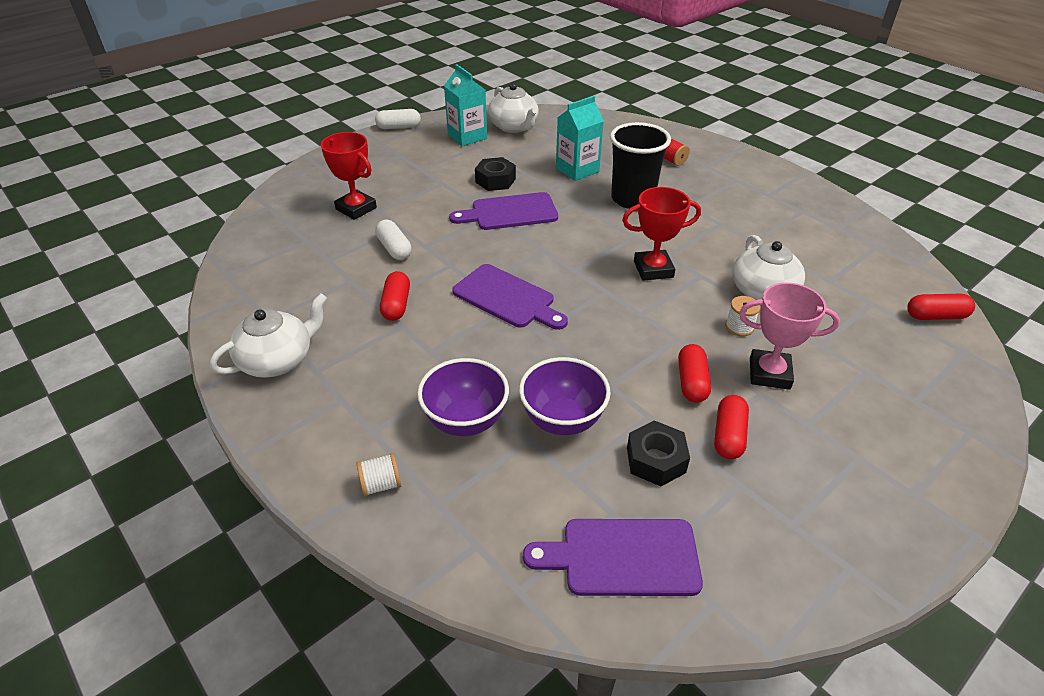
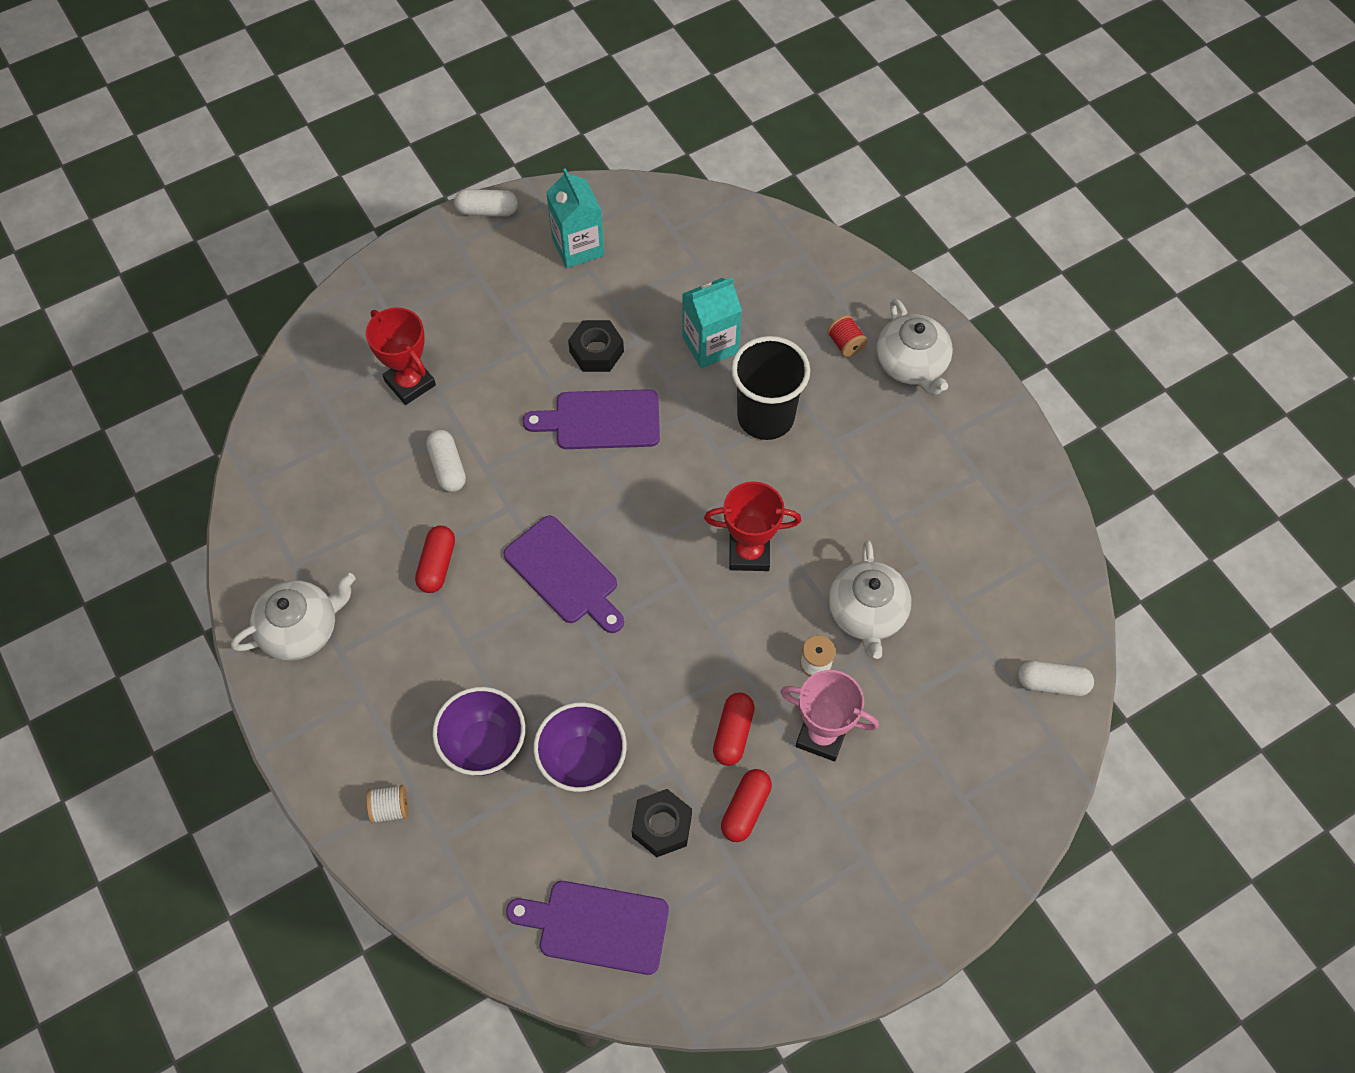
camera: 10 degrees right, 20 degrees up
white teapot [488,83,539,133] -> white teapot moved to [876,299,953,396]
red capsule [907,294,975,320] -> white capsule [1017,660,1094,696]

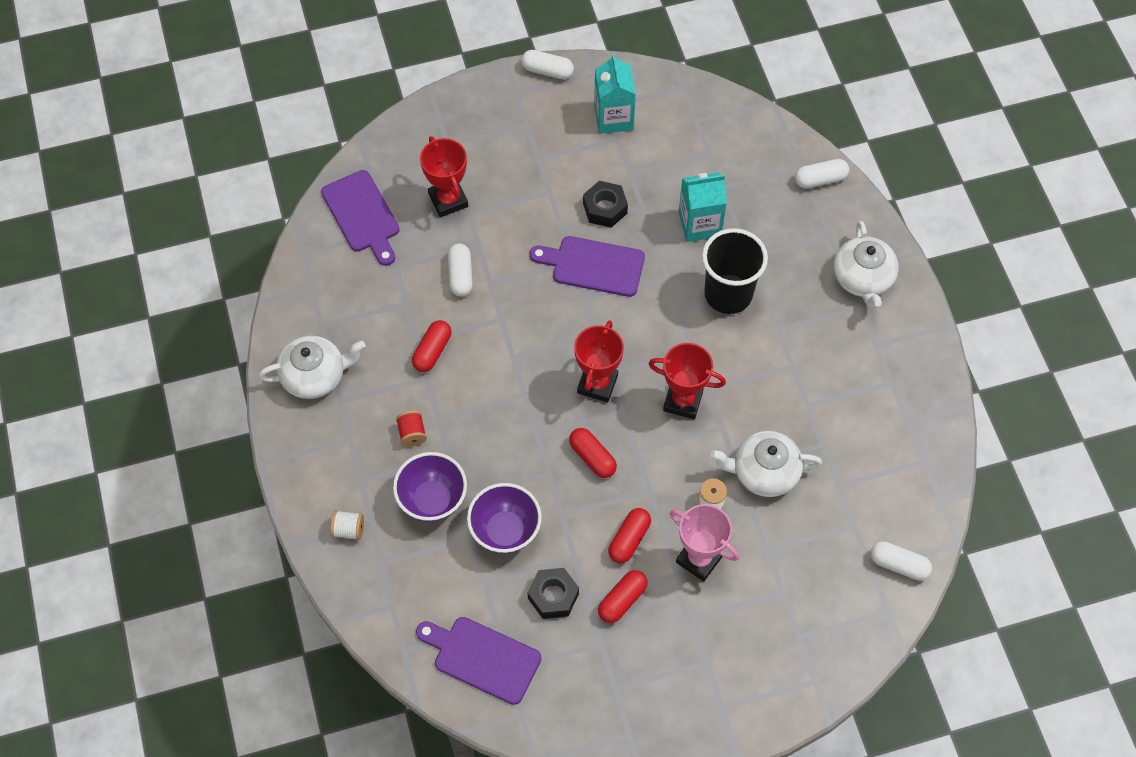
camera: 15 degrees right, 0 degrees up
purple cutting board [503,516,624,633] -> purple cutting board moved to [321,170,399,266]
red spool [827,315,868,357] -> red spool moved to [396,410,427,447]
white teapot [828,540,911,659] -> white teapot turned 75 degrees clockwise [710,431,822,497]
none -> red capsule [569,428,617,478]
none -> red trophy [574,320,624,402]
none -> white capsule [795,159,849,188]

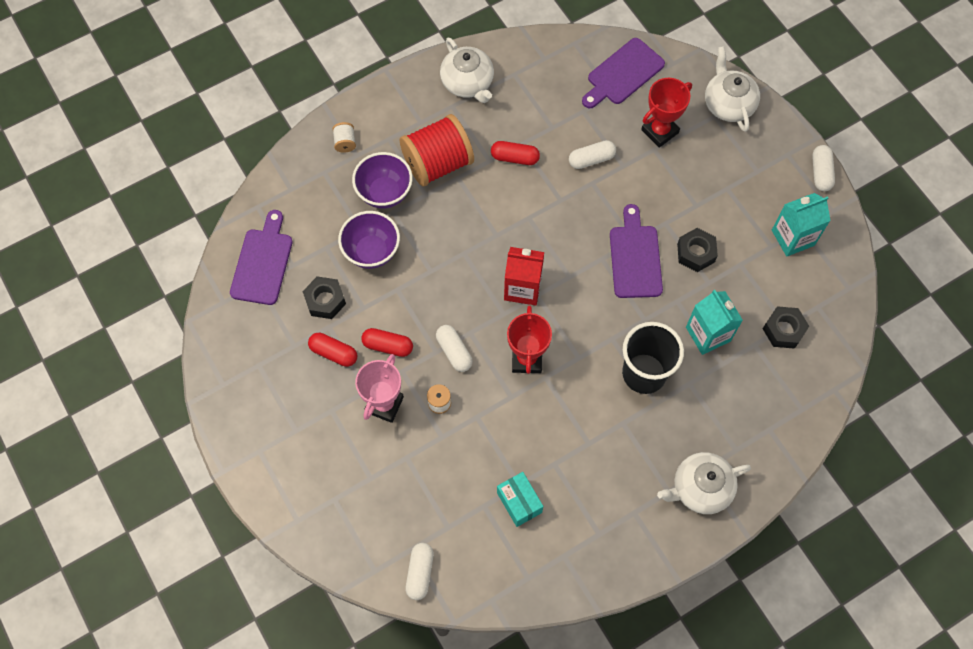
camera: 75 degrees right, 5 degrees up
red spool [396,410,427,447] -> red spool [400,114,474,186], size x2.48
red capsule [569,428,617,478] -> none
red trophy [574,320,624,402] -> red carton [504,247,544,305]
white teapot [710,431,822,497] -> white teapot moved to [705,46,760,132]
white capsule [795,159,849,188] -> white capsule moved to [436,325,473,372]
none -> turquoise box [497,472,543,527]
none -> black nut [763,306,809,349]

